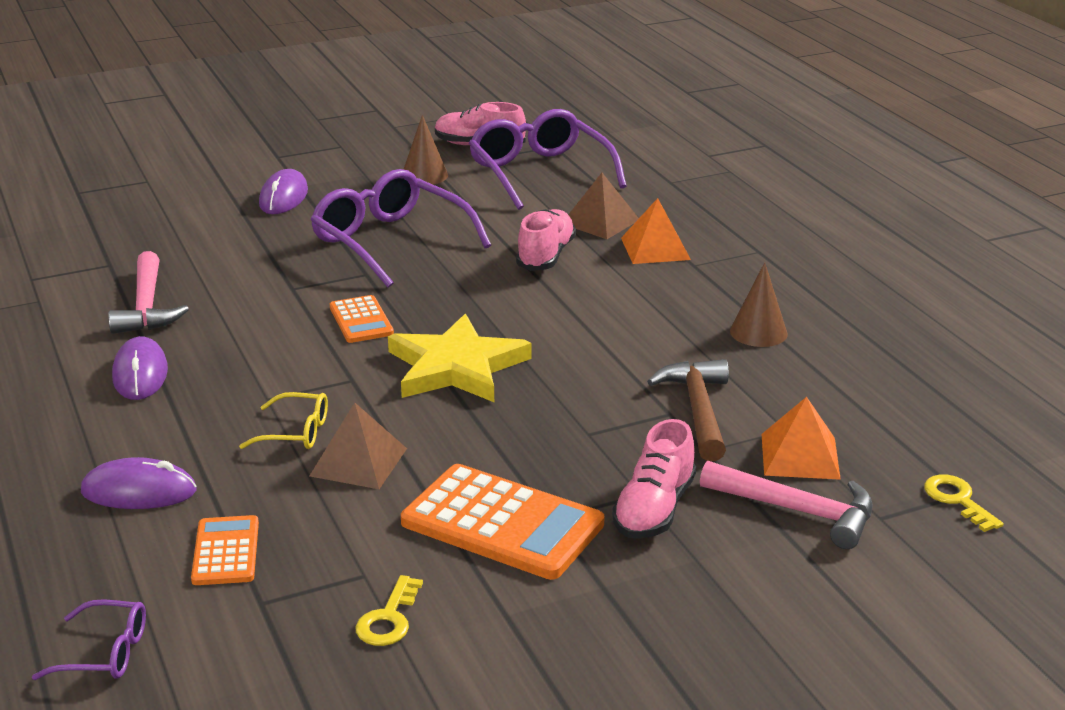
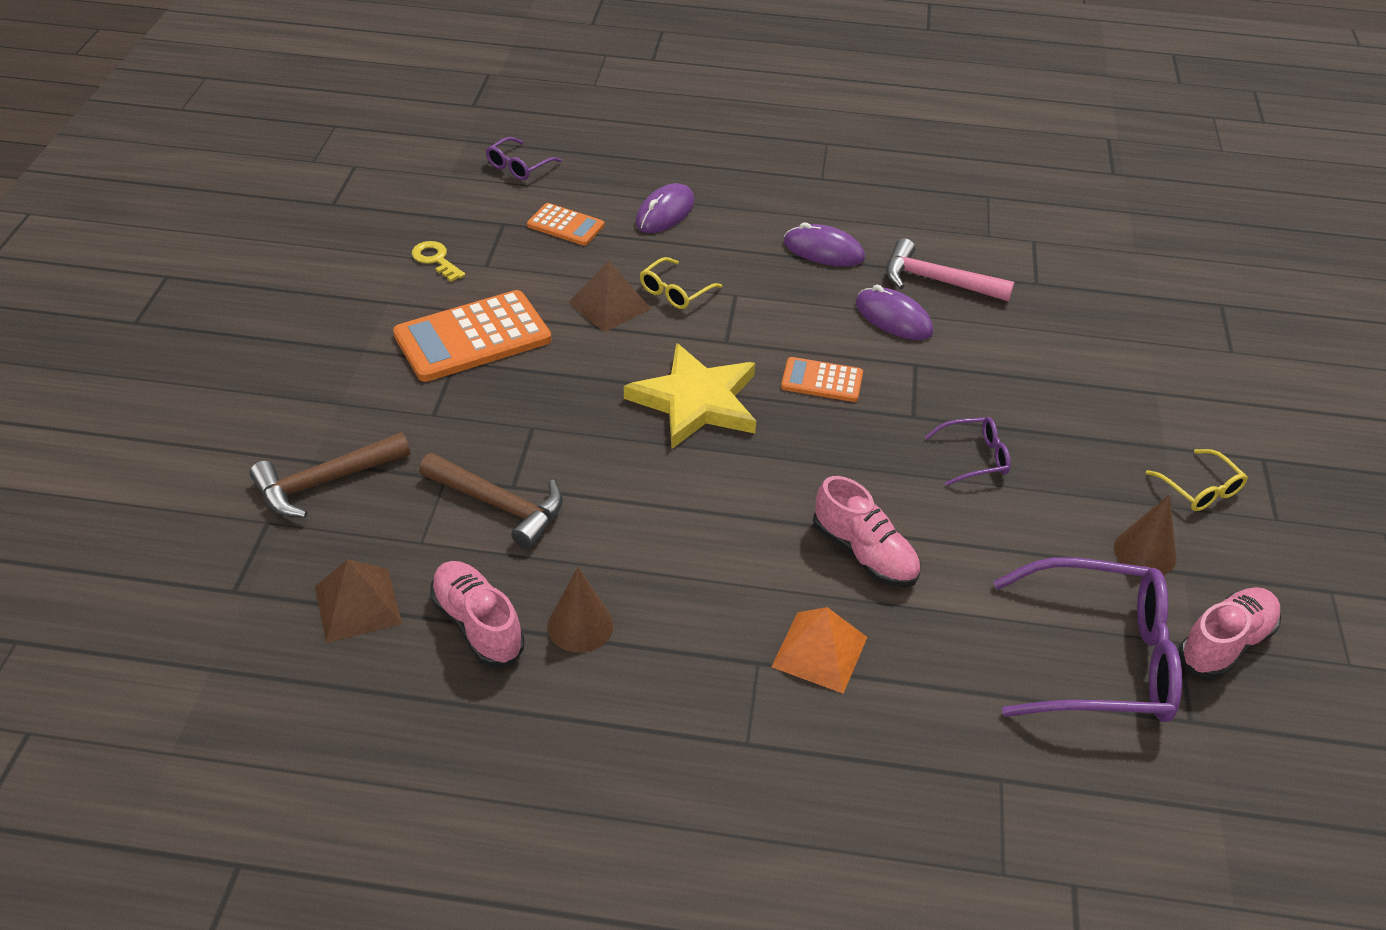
camera: 120 degrees right, 15 degrees up
purple mouse [259,169,308,214] -> purple mouse moved to [856,285,933,340]
purple glasses [311,169,491,288] -> purple glasses [925,417,1011,486], size x0.47
brown pyramid [568,173,639,239] -> brown pyramid moved to [315,559,402,643]
pink shoe [612,419,696,539] -> pink shoe moved to [430,561,525,667]
pink hammer [700,460,873,549] -> brown hammer [249,432,410,518]
orange pyramid [762,397,841,480] -> none
yellow key [924,475,1003,532] -> none
none -> yellow glasses [1146,449,1248,511]

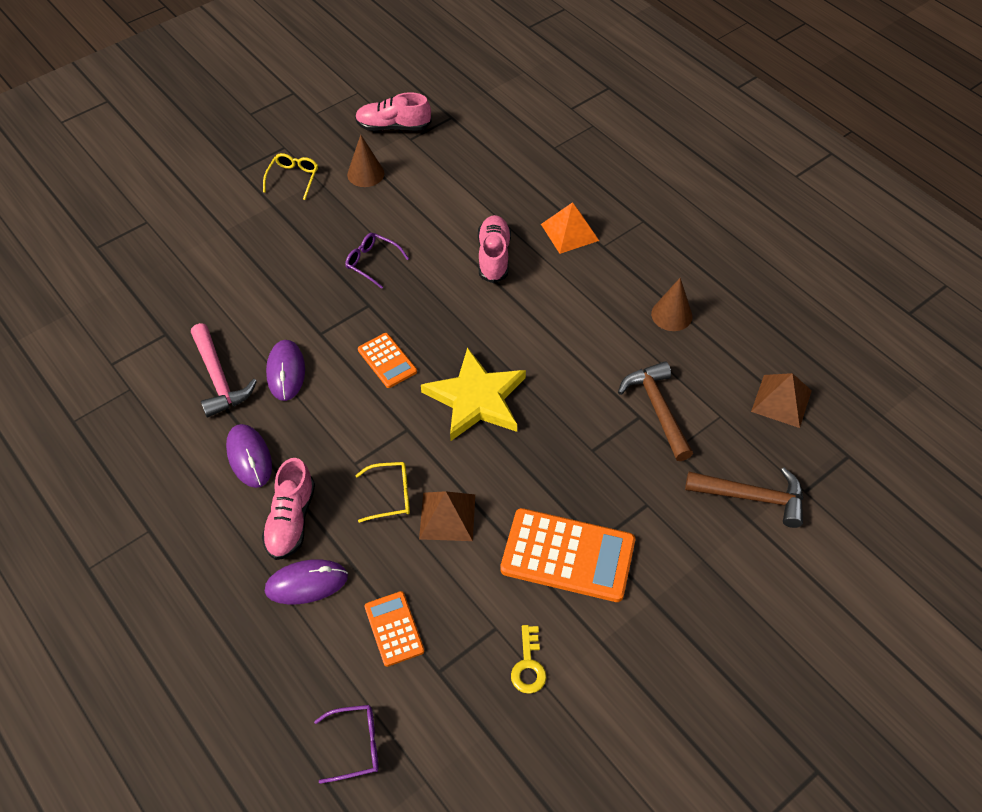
camera: 135 degrees left, 10 degrees up
pink shoe [430,561,525,667] -> pink shoe moved to [262,458,315,560]
purple glasses [993,557,1182,722] -> none

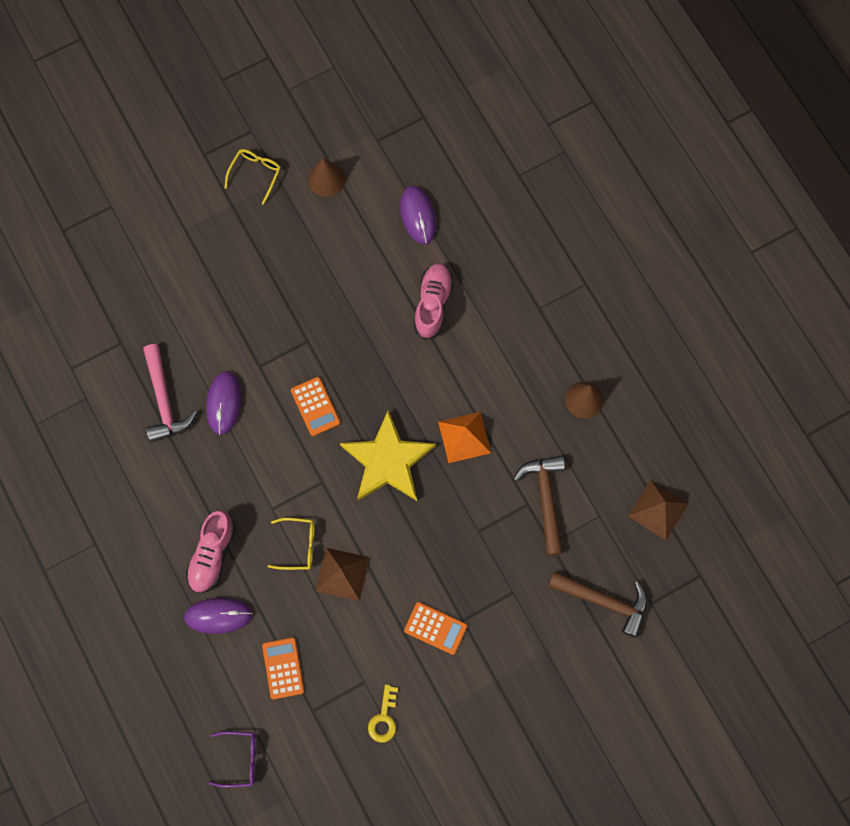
camera: 10 degrees right, 20 degrees up
purple mouse [226,424,272,488] -> purple mouse moved to [400,186,436,244]
purple glasses [345,233,409,289] -> none
pink shoe [355,92,431,131] -> none
orange calculator [500,508,635,602] -> orange calculator [404,602,467,655], size x0.54
orange pyramid [541,202,599,254] -> orange pyramid moved to [438,412,491,463]

